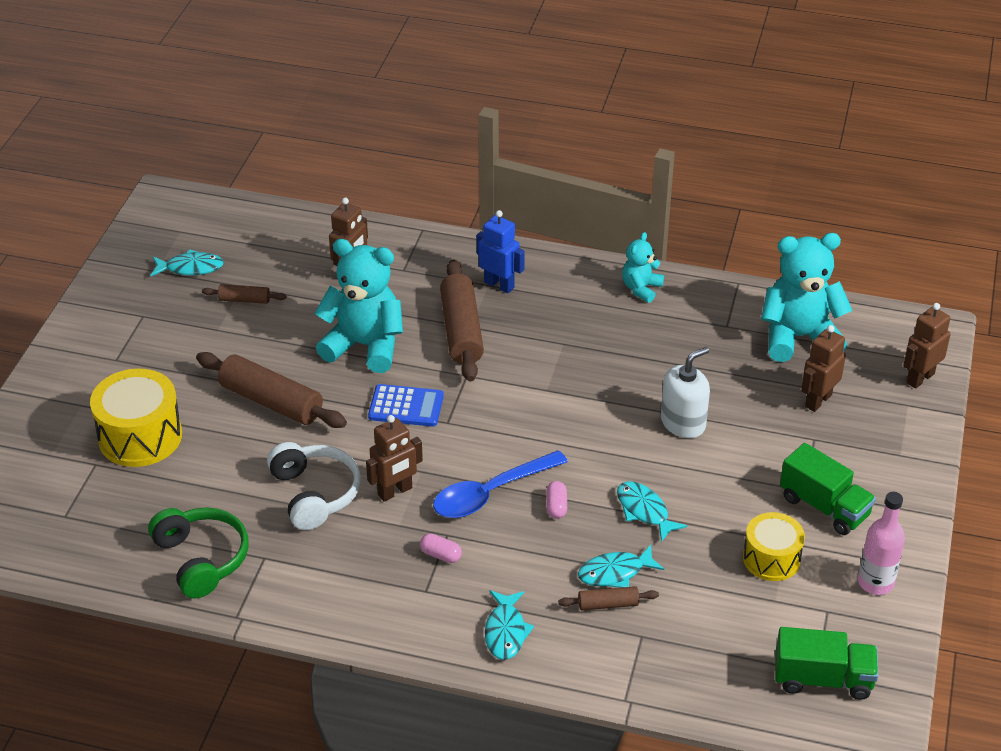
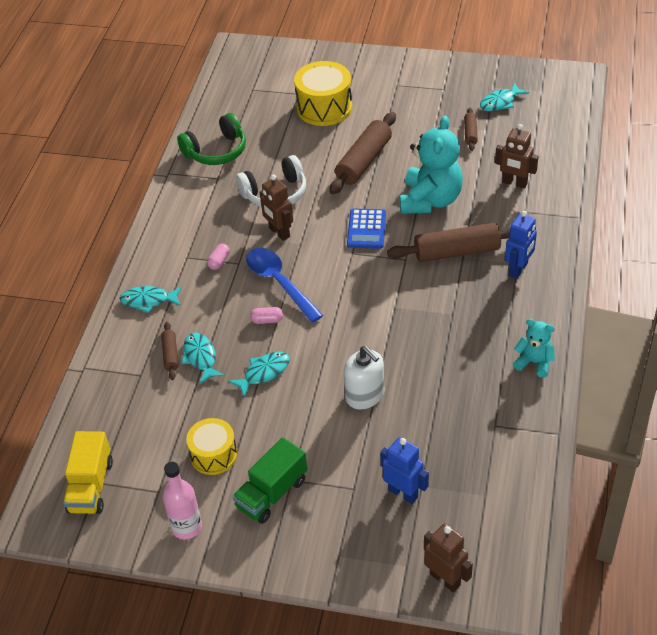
camera: 90 degrees right, 5 degrees up
turquoise fish [150,249,224,276] -> turquoise fish turned 60 degrees clockwise [480,82,529,111]
turquoise teddy bear [761,233,853,362] -> none
green truck [775,627,879,700] -> yellow truck [63,431,113,514]
brown robot [801,325,846,412] -> blue robot [381,437,429,504]

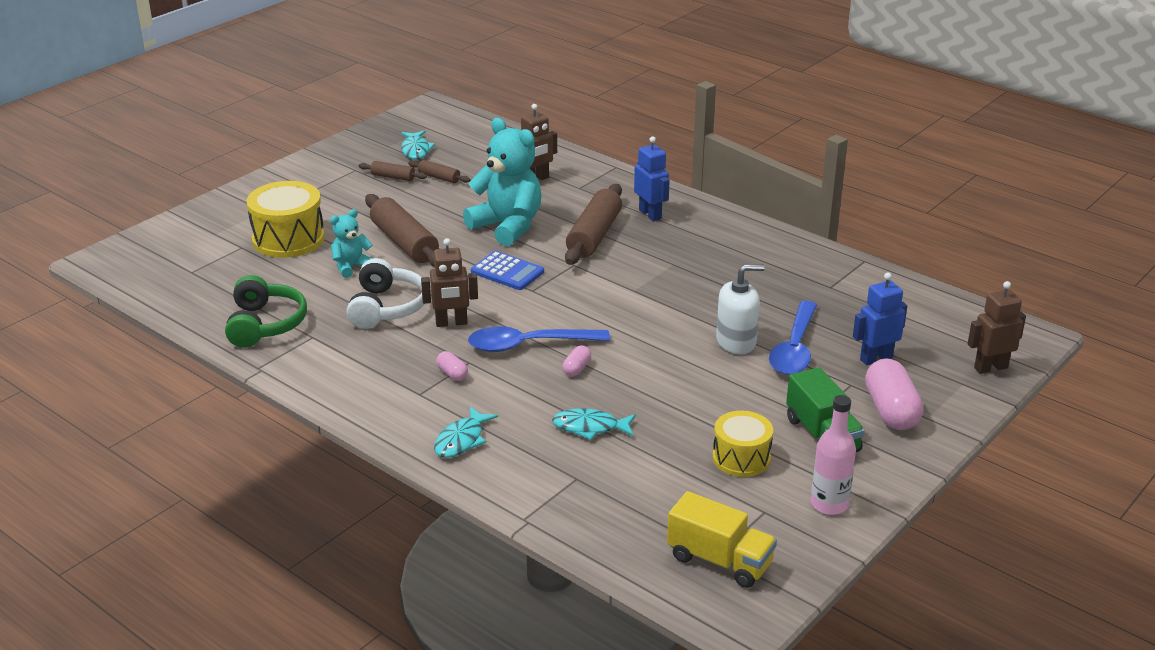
camera: 65 degrees left, 15 degrees down
brown rolling pin [161,322,179,380] -> brown rolling pin moved to [359,161,427,181]
turquoise fish [228,352,290,397] -> none
turquoise teddy bear [513,319,555,378] -> turquoise teddy bear moved to [330,209,373,278]
none -> blue spoon [769,301,817,375]
none -> pink capsule [865,359,924,430]

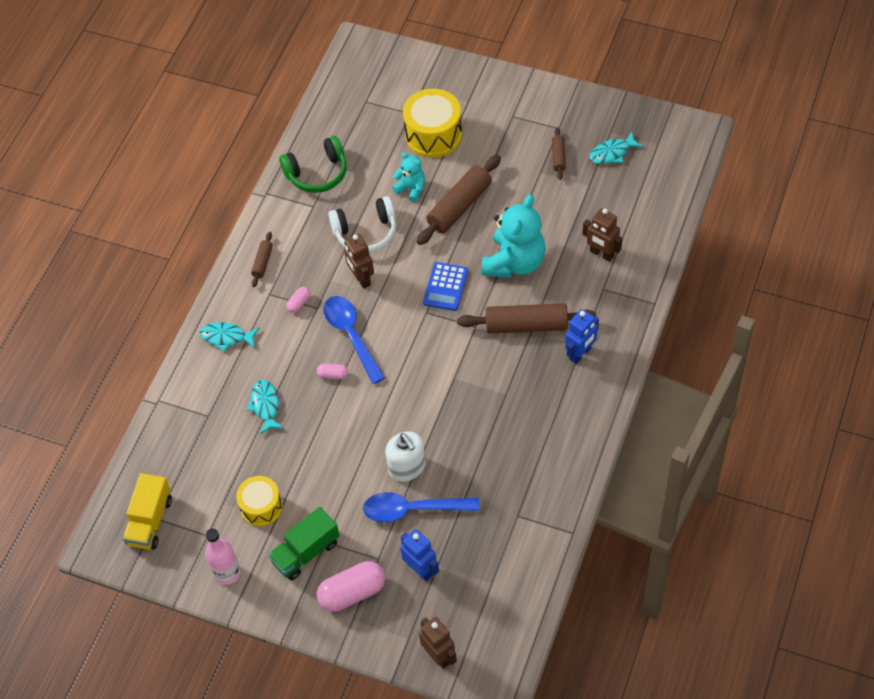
camera: 75 degrees right, 25 degrees up
brown rolling pin [408,160,470,183] -> brown rolling pin moved to [251,232,273,287]

